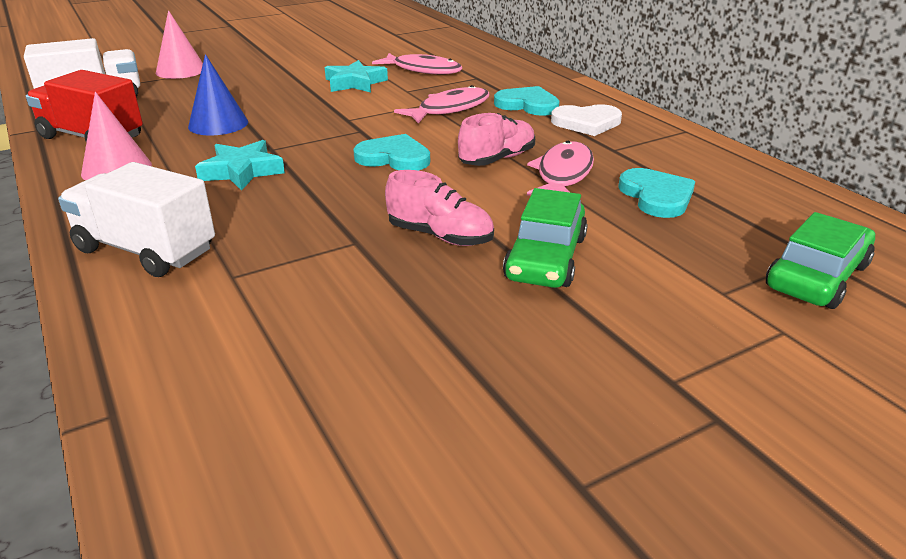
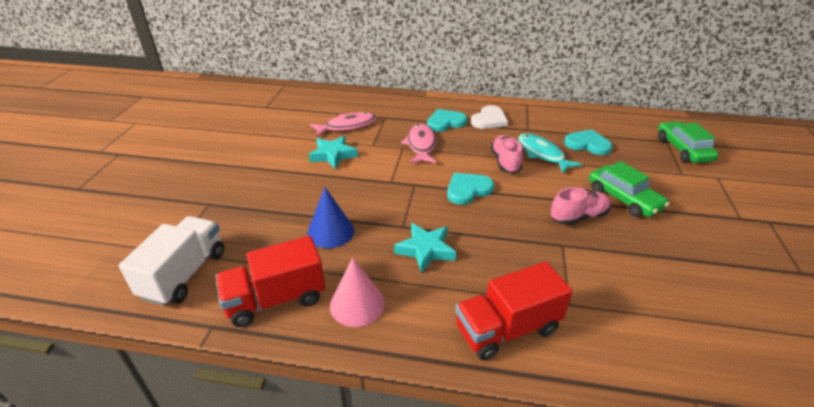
camera: 50 degrees left, 5 degrees up
white truck [58,162,215,277] -> red truck [455,262,573,360]
pink cone [156,10,203,79] -> none
pink fish [527,141,594,195] -> turquoise fish [518,133,583,173]

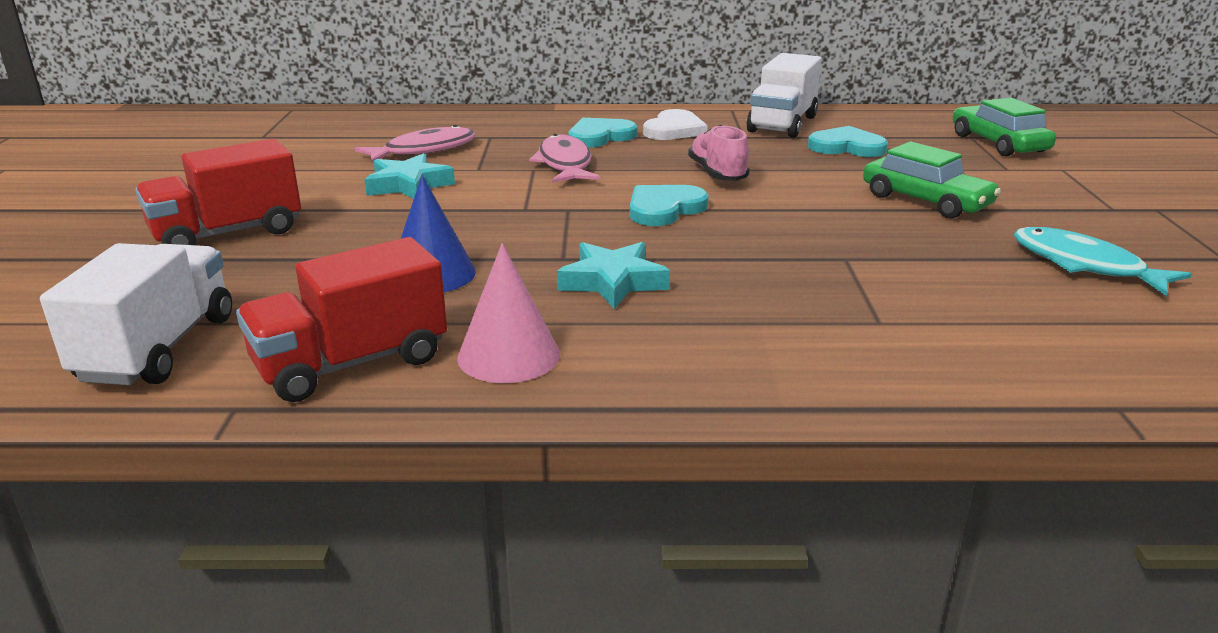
camera: 10 degrees left, 10 degrees down
red truck [455,262,573,360] -> red truck moved to [135,139,301,245]
turquoise fish [518,133,583,173] -> turquoise fish moved to [1014,227,1192,296]
pink shoe [550,187,611,225] -> none
none -> white truck [746,53,822,138]

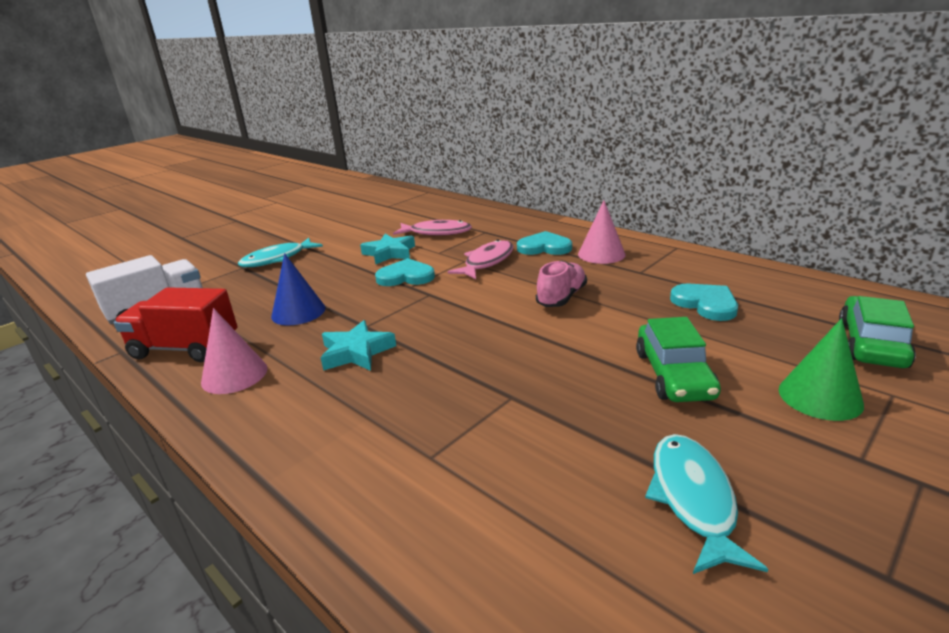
camera: 45 degrees right, 0 degrees up
red truck [135,139,301,245] -> turquoise fish [238,238,323,267]
turquoise heart [630,185,709,226] -> turquoise heart moved to [375,258,435,286]
white heart [643,109,708,140] -> pink cone [578,201,626,264]
white truck [746,53,822,138] -> none
none -> green cone [779,318,864,421]

